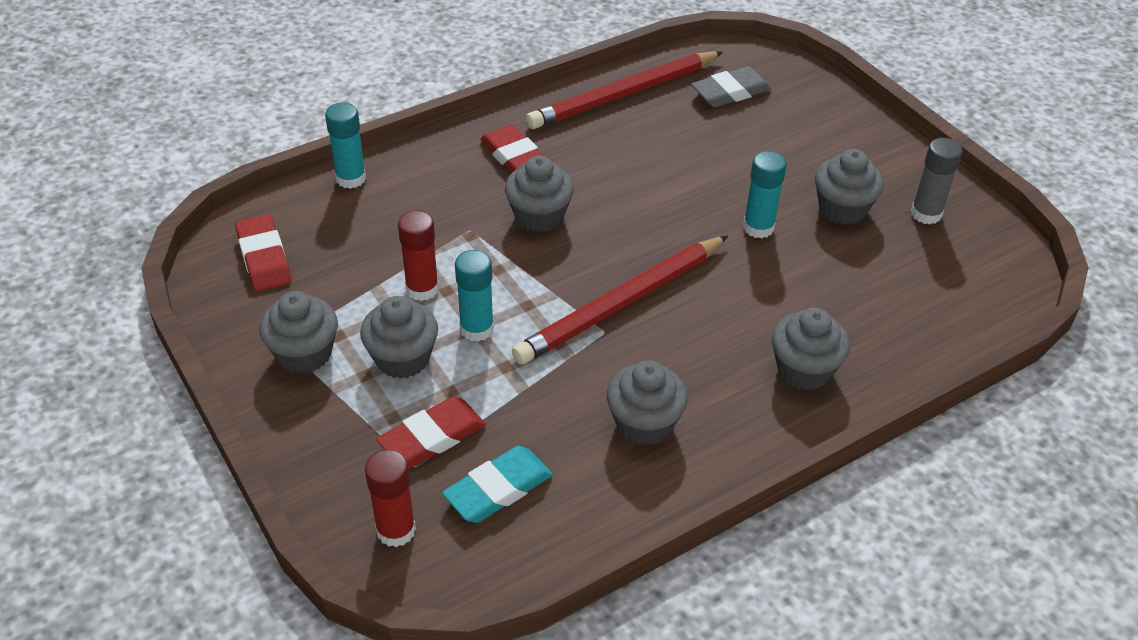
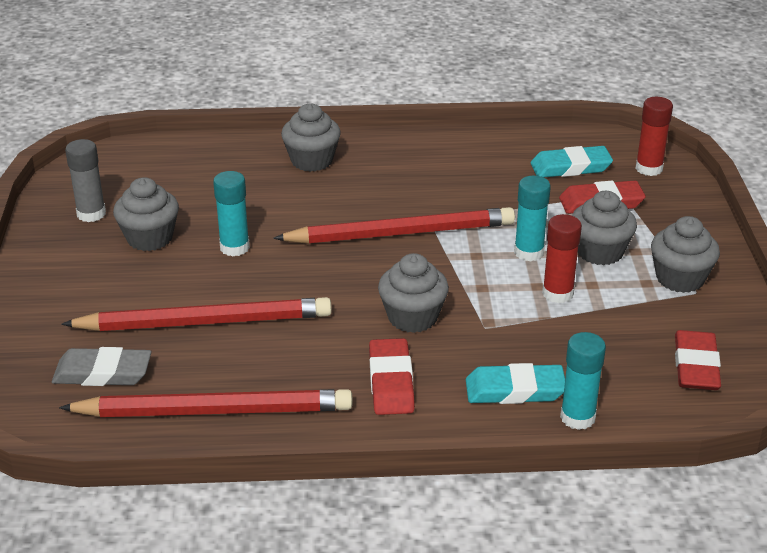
camera: 150 degrees left, 10 degrees down
grey cupcake [607,361,688,446] -> none
none -> red pencil [61,297,332,331]
none -> turquoise eraser [466,363,565,404]

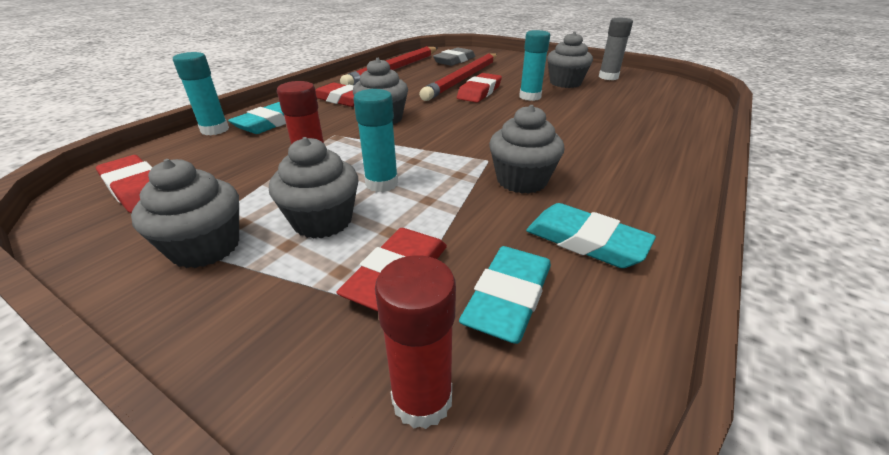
camera: 125 degrees right, 0 degrees up
red pencil [273,207,515,244] -> none
grey cupcake [281,103,341,172] -> grey cupcake moved to [489,105,564,194]
none -> red eraser [457,73,502,103]
none -> turquoise eraser [526,203,656,268]

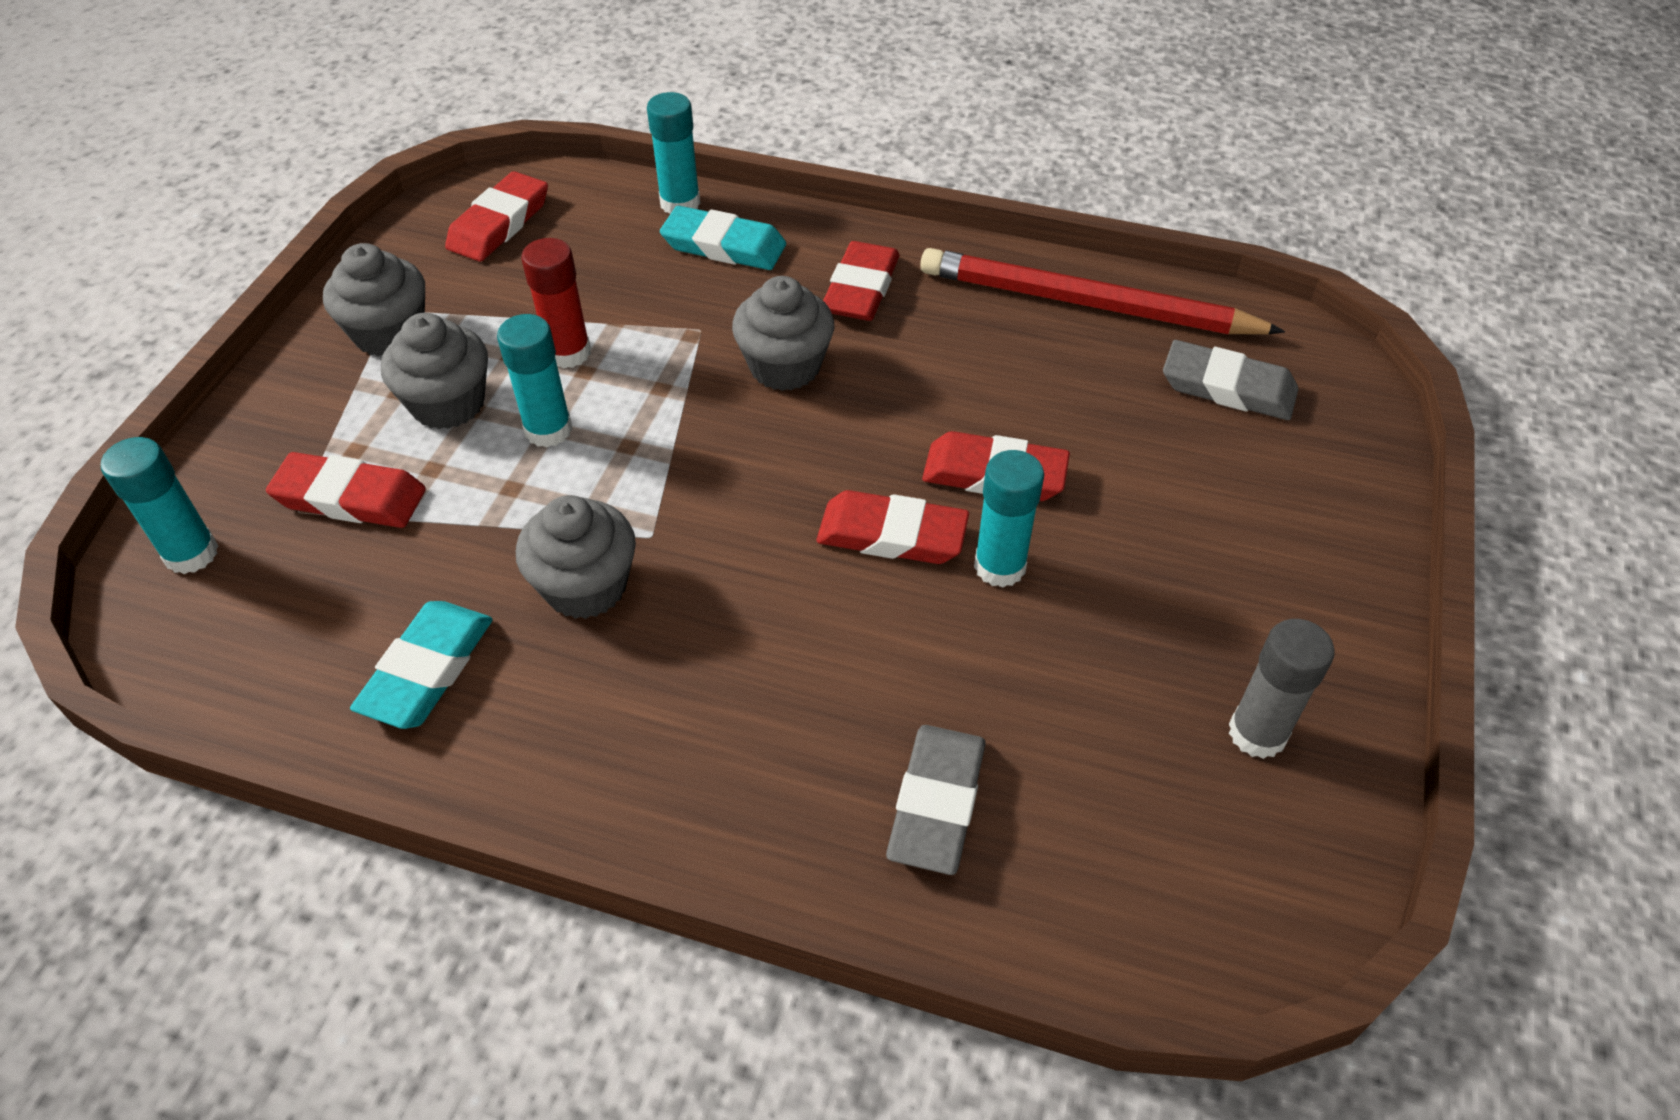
camera: 75 degrees right, 15 degrees up
red glue stick [375,255,456,429] -> turquoise glue stick [101,437,218,574]
red pencil [419,53,497,101] -> none
turquoise eraser [459,246,551,344] -> none
grey cupcake [547,32,593,88] -> none
none -> red eraser [816,490,969,564]
none -> grey eraser [886,725,986,875]

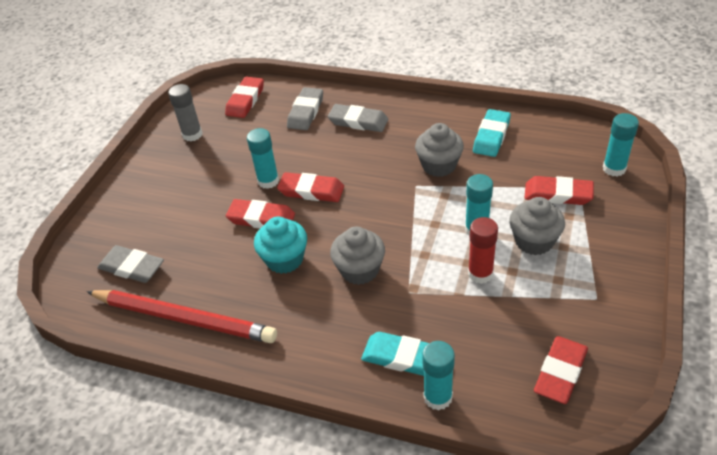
camera: 175 degrees left, 5 degrees down
grey cupcake [323,243,425,357] -> none
red eraser [823,241,900,321] -> red eraser moved to [225,76,264,118]
none -> turquoise cupcake [254,217,307,274]
none -> grey eraser [328,104,388,132]

